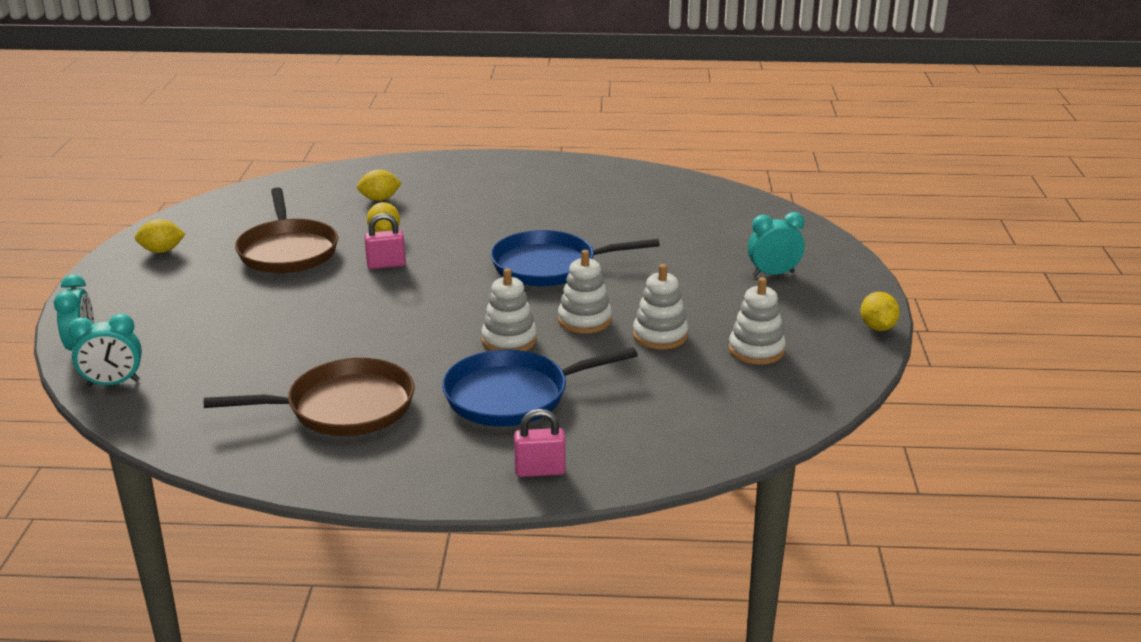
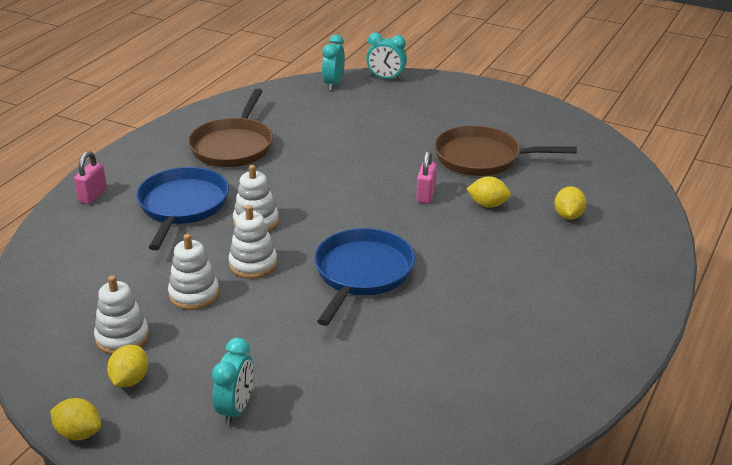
camera: 115 degrees right, 5 degrees up
yellow lemon [135,219,185,253] -> yellow lemon moved to [107,345,148,387]

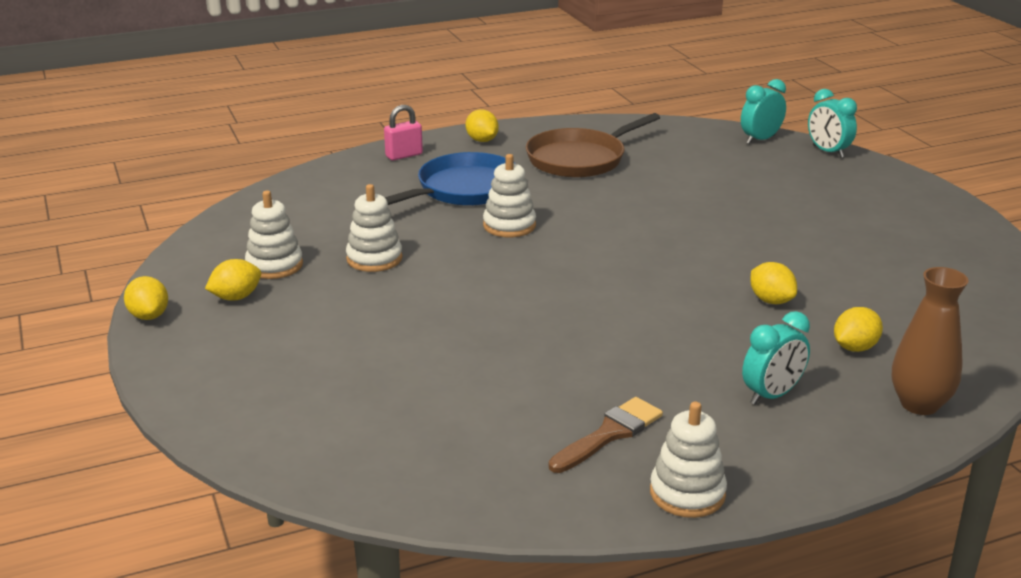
camera: 40 degrees right, 5 degrees down
turquoise clock [212,338,254,425] -> turquoise clock moved to [742,311,810,405]
white stacking toy [228,205,277,279] -> white stacking toy moved to [650,402,727,518]
blue pan [314,228,415,326] -> none
pink padlock [416,150,437,204] -> none
brown pan [434,125,577,176] -> none
none -> yellow lemon [466,109,499,142]
none -> brown brush [549,397,663,473]
none -> brown vase [892,267,969,415]

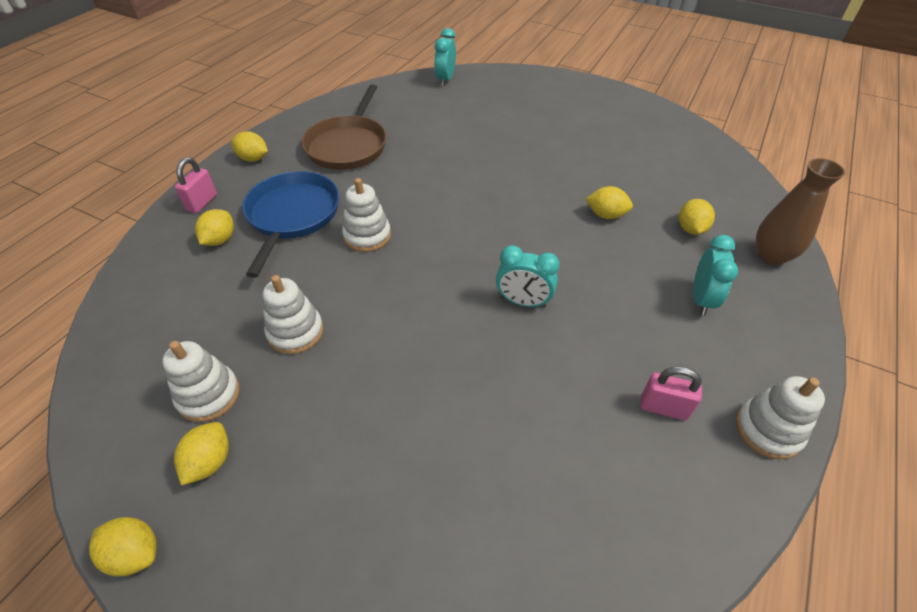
camera: 40 degrees left, 20 degrees up
brown brush [549,397,663,473] -> pink padlock [640,366,702,421]
turquoise clock [808,89,857,158] -> turquoise clock moved to [496,245,560,308]
none -> yellow lemon [195,209,234,246]

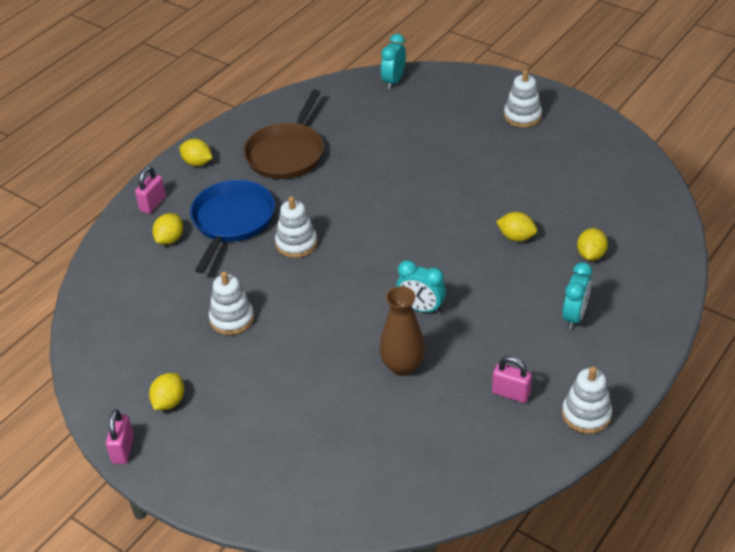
camera: 10 degrees right, 5 degrees down
yellow lemon [89,517,156,576] -> pink padlock [106,409,134,464]
white stacking toy [162,341,240,422] -> white stacking toy moved to [504,70,542,128]
brown vase [756,158,845,265] -> brown vase moved to [379,286,425,376]

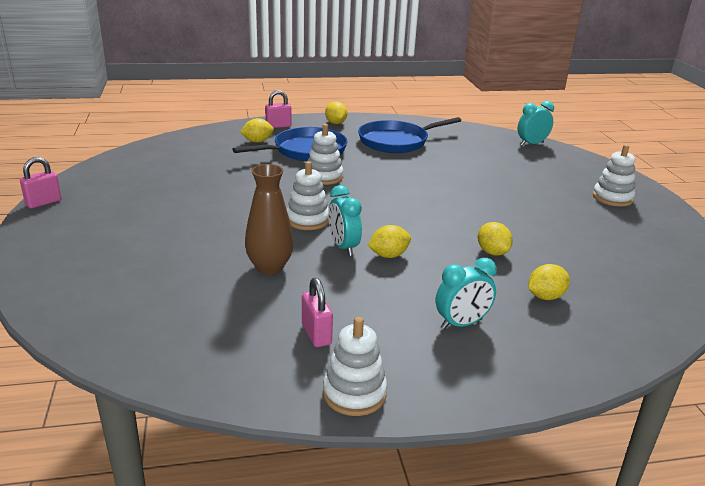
camera: 40 degrees right, 15 degrees down
yellow lemon [149,373,184,410] -> yellow lemon moved to [368,225,411,258]
white stacking toy [209,271,254,335] -> white stacking toy moved to [287,161,329,230]
brown pan [243,90,324,179] -> blue pan [358,117,461,153]

